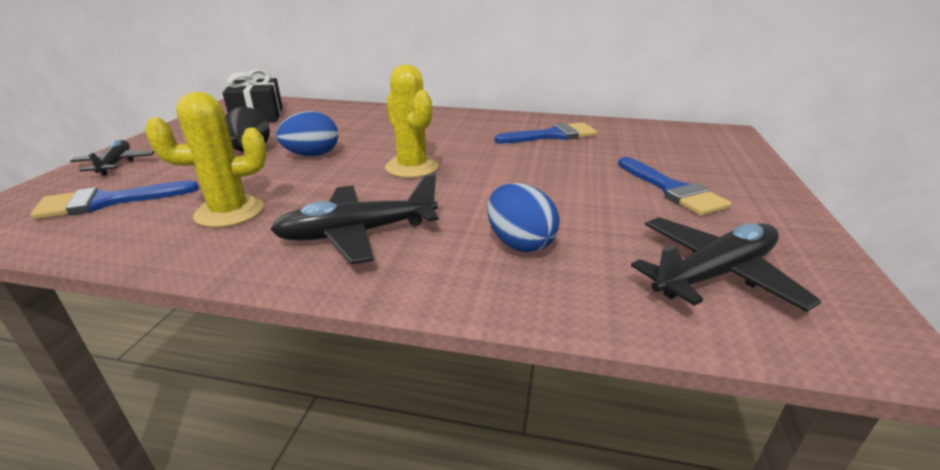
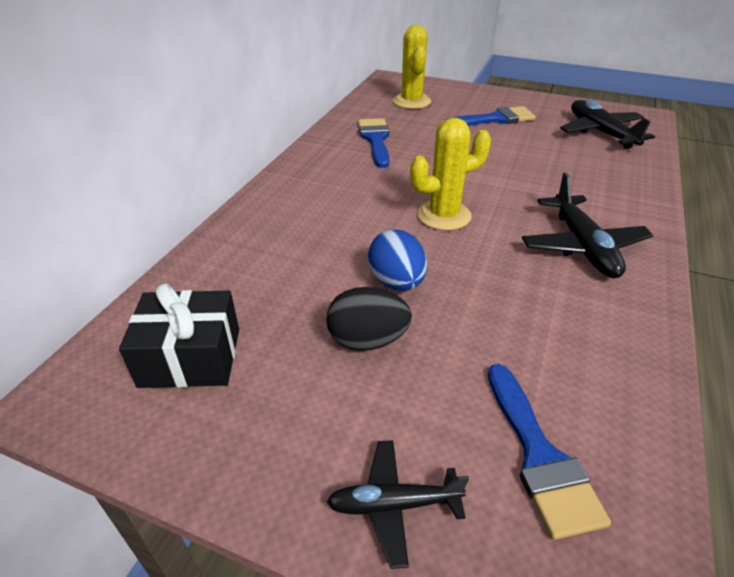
camera: 80 degrees left, 10 degrees up
yellow cactus [145,92,266,228] -> yellow cactus moved to [393,25,431,109]
blue egg [487,183,560,252] -> none

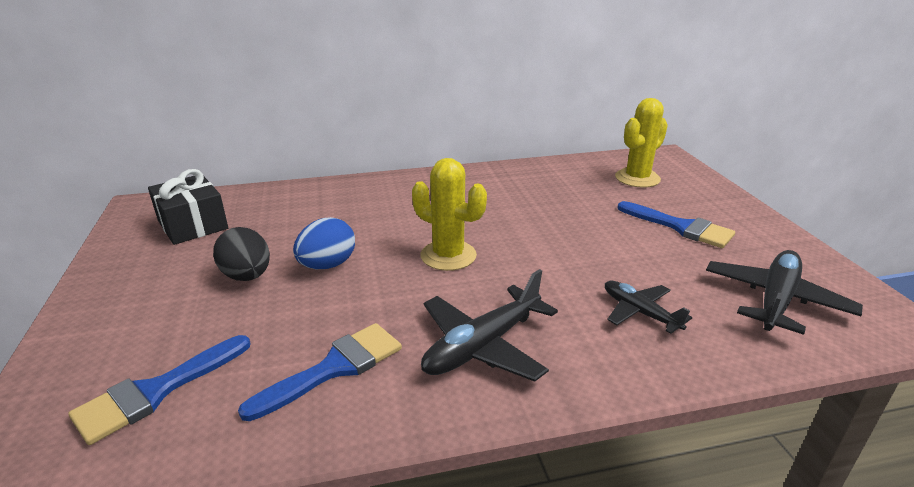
camera: 55 degrees right, 10 degrees down
black plane [327,440,469,569] -> black plane moved to [605,281,692,334]
blue brush [358,118,389,168] -> blue brush moved to [238,323,402,421]

